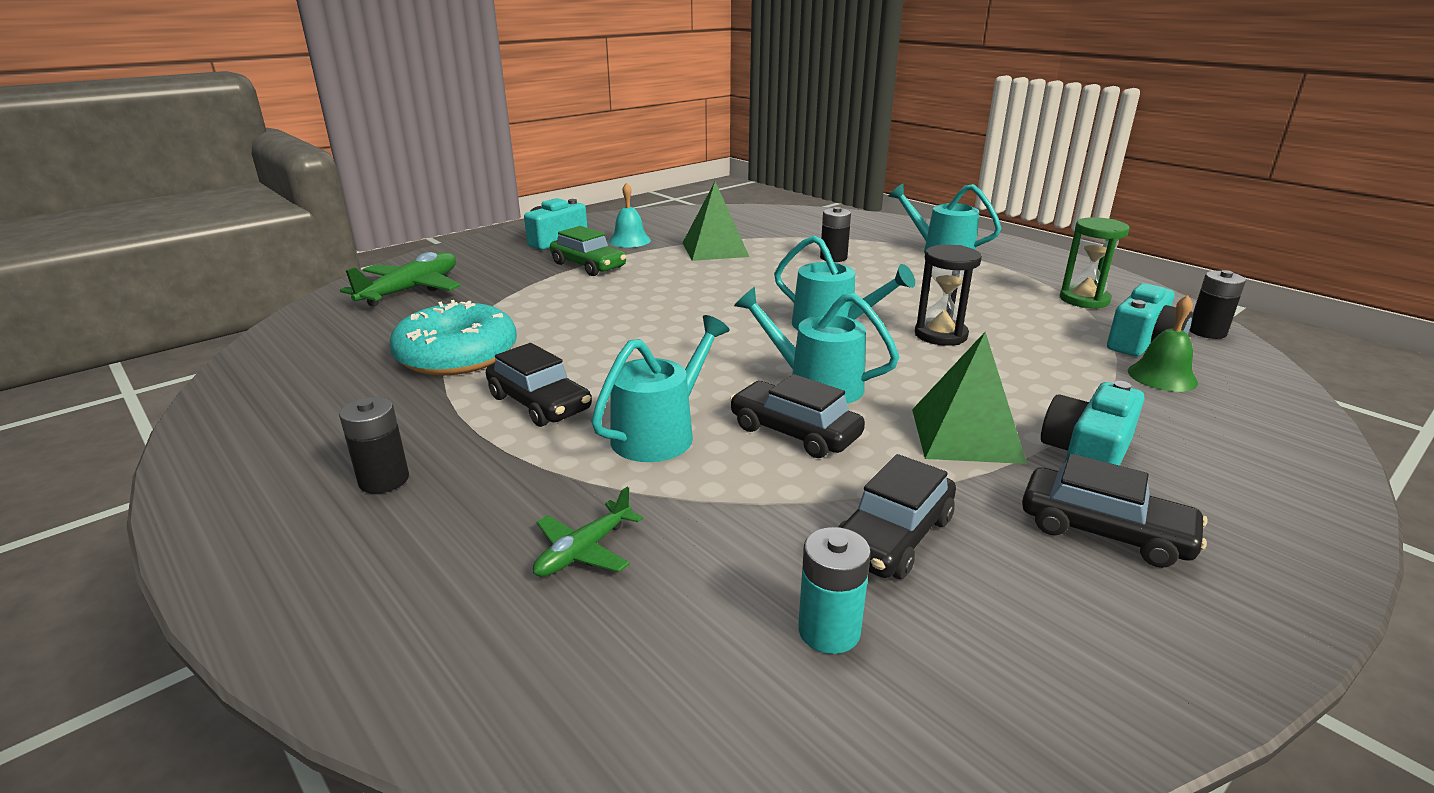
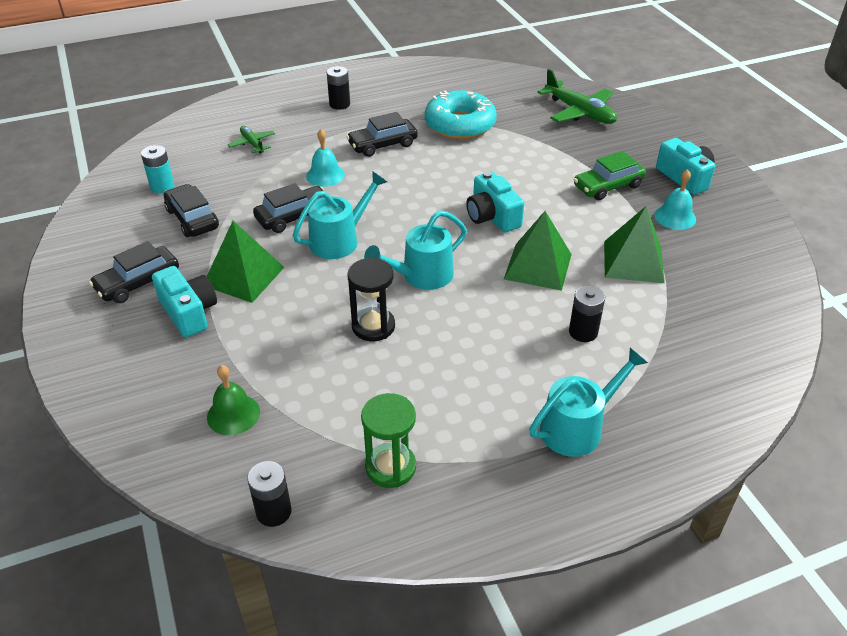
camera: 110 degrees right, 15 degrees up
turquoise watering can [591,315,730,462] -> turquoise bell [306,129,345,187]
turquoise camera [1107,283,1193,356] -> turquoise camera moved to [466,171,524,232]
none -> green pyramid [504,211,572,291]

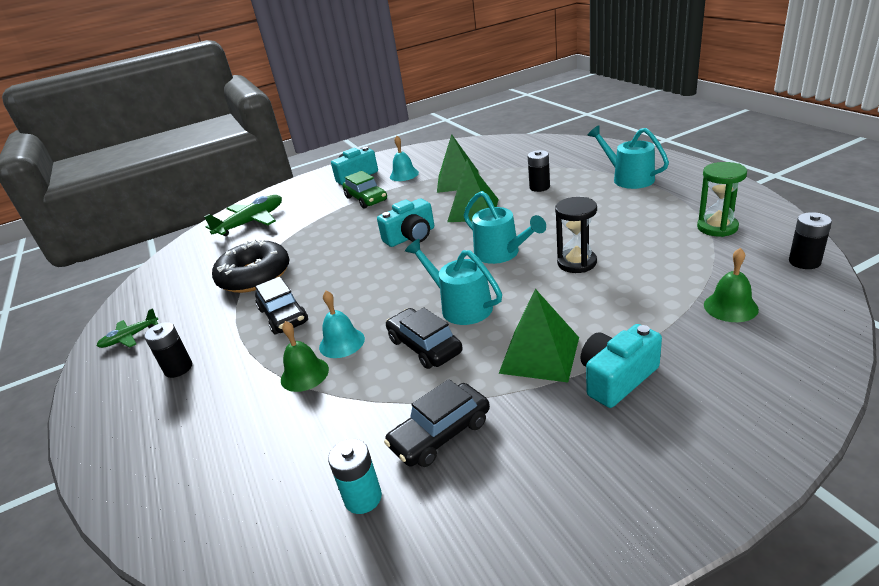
camera: 90 degrees left, 10 degrees down
black car [89,241,179,303] -> none
green plane [228,126,275,153] -> green plane moved to [97,308,158,348]
turquoise donut [425,90,497,139] -> black donut [212,239,290,293]
none -> green bell [281,321,329,392]

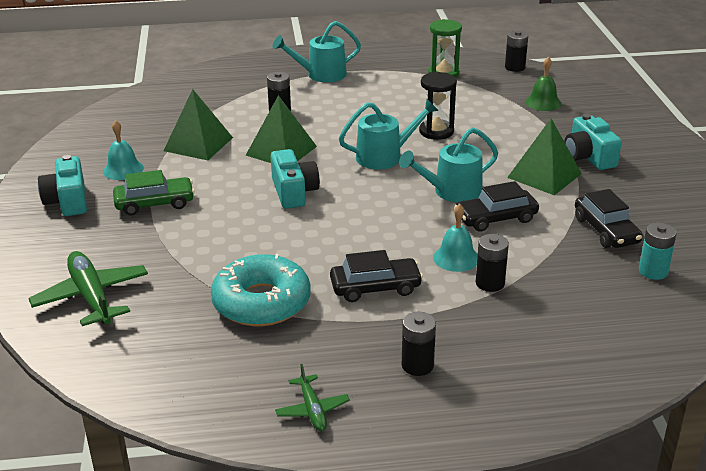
camera: 75 degrees left, 0 degrees up
black donut [212,239,290,293] -> turquoise donut [211,254,311,326]
green bell [281,321,329,392] -> black battery [476,234,509,292]

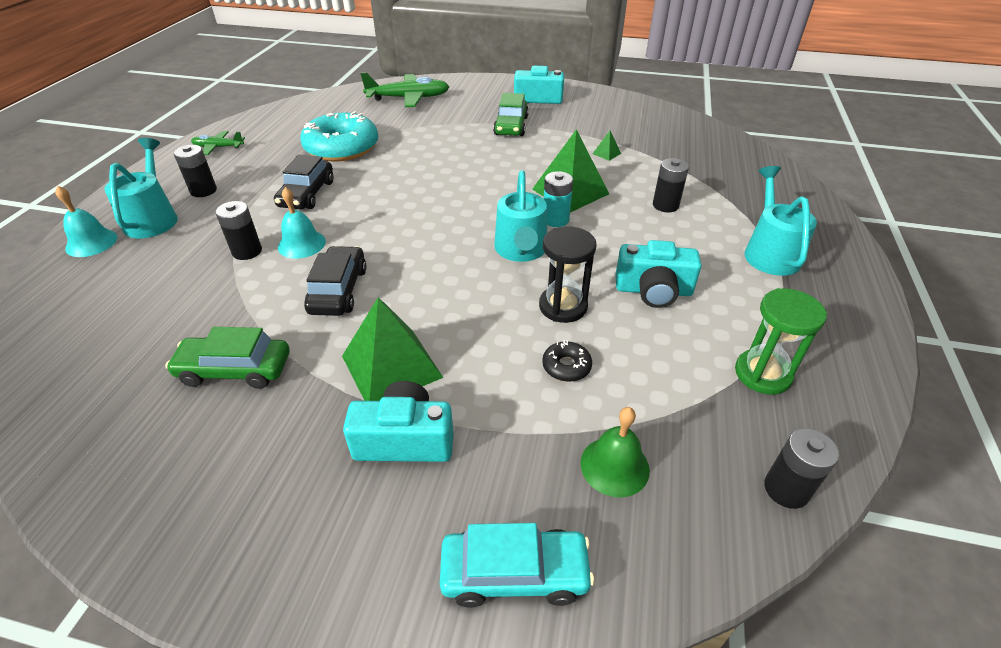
camera: 110 degrees right, 10 degrees up
turquoise bell [103,120,144,180] -> turquoise bell moved to [55,186,118,257]
green pyramid [164,89,233,160] -> green pyramid [593,131,621,161], size x0.42
turquoise camera [271,149,320,209] -> turquoise camera moved to [616,240,702,308]
turquoise watering can [399,127,498,202] -> turquoise watering can moved to [104,138,178,238]
black car [575,189,643,248] -> green car [166,327,289,389]
turquoise battery [639,222,677,280] -> turquoise battery moved to [544,171,573,227]
none -> turquoise car [440,523,594,608]
none -> black donut [542,340,592,382]

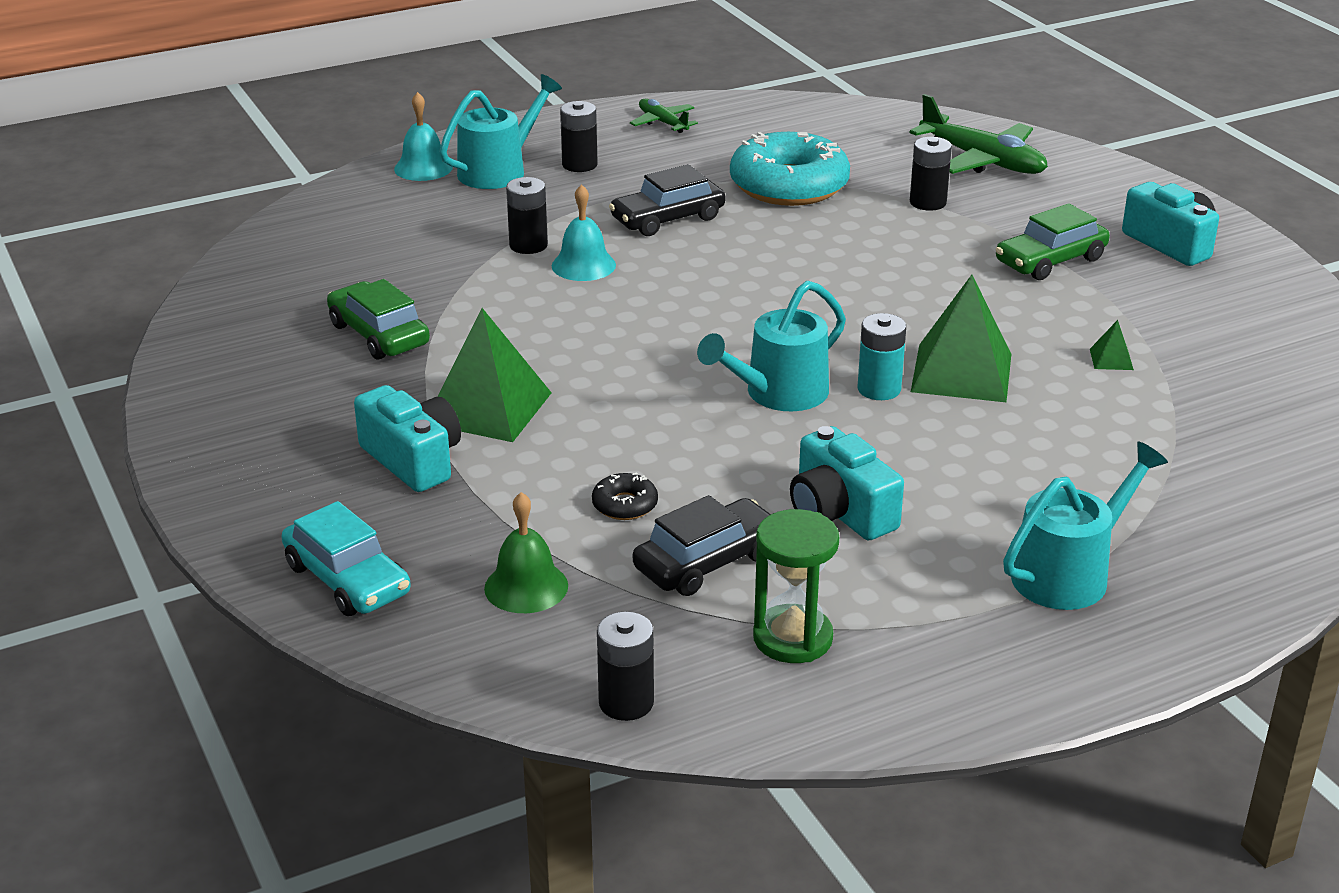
camera: 50 degrees right, 10 degrees down
black car [304,246,367,316] -> black car moved to [633,495,771,596]
black hourglass [539,226,597,323] -> none
black battery [653,158,689,212] -> black battery moved to [910,137,952,210]

